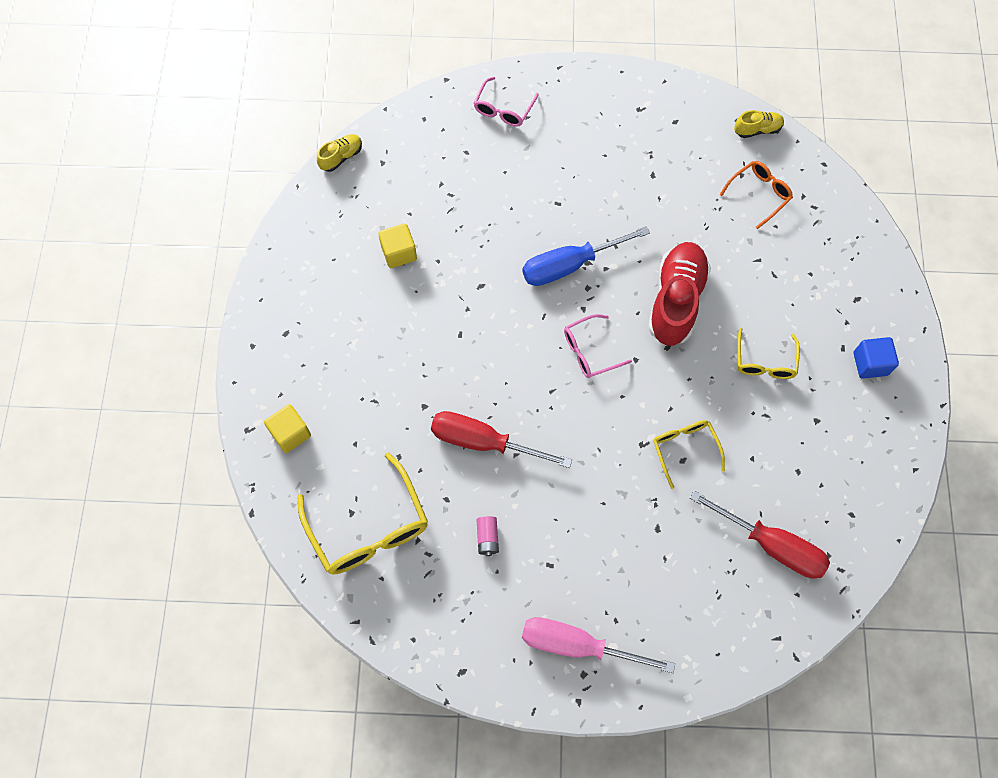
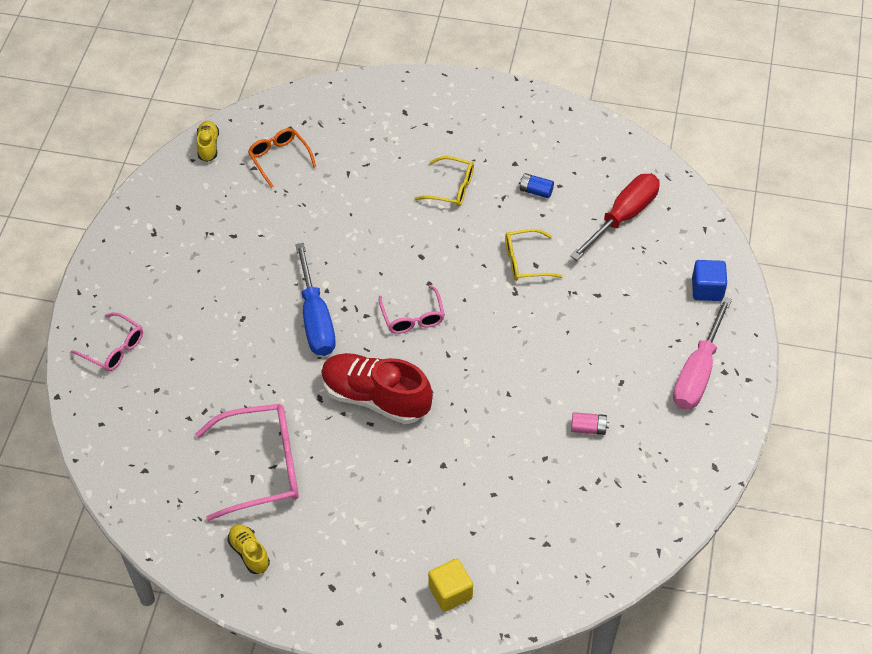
camera: 80 degrees left, 15 degrees down
yellow glasses [298,452,428,575] -> none
yellow shoe [317,134,362,172] -> yellow shoe moved to [228,524,270,574]
yellow cube [378,223,417,268] -> pink glasses [195,404,299,521]
red screwdriver [431,411,572,468] -> none
red shoe [648,242,711,346] -> red shoe moved to [321,353,433,424]
blue cube [854,337,899,379] -> blue cube moved to [692,260,727,301]
none -> blue battery [519,173,554,198]

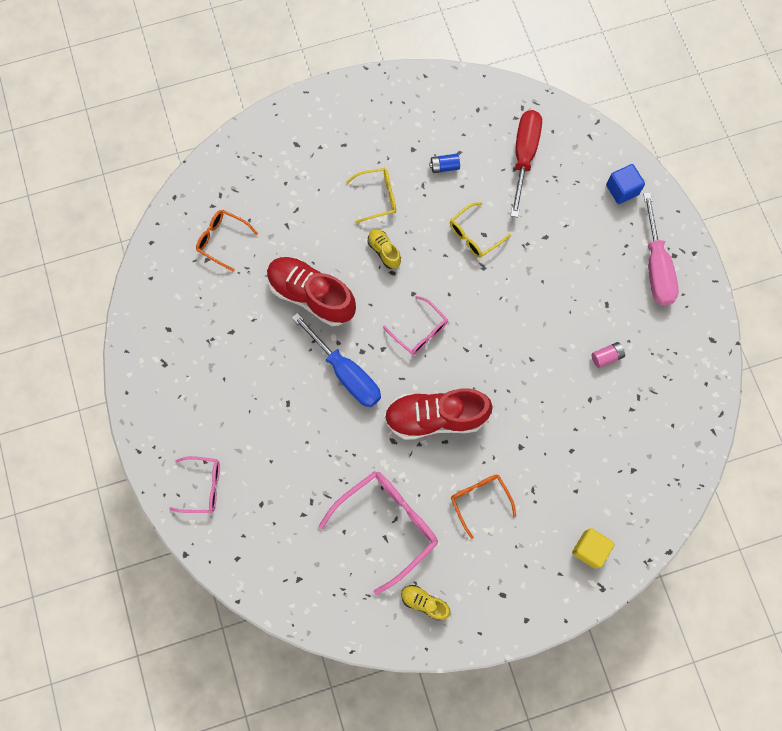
camera: 30 degrees left, 20 degrees up
yellow shoe [197,121,219,162] -> yellow shoe moved to [368,229,401,269]
none -> red shoe [267,257,356,326]
none -> orange glasses [451,474,516,539]

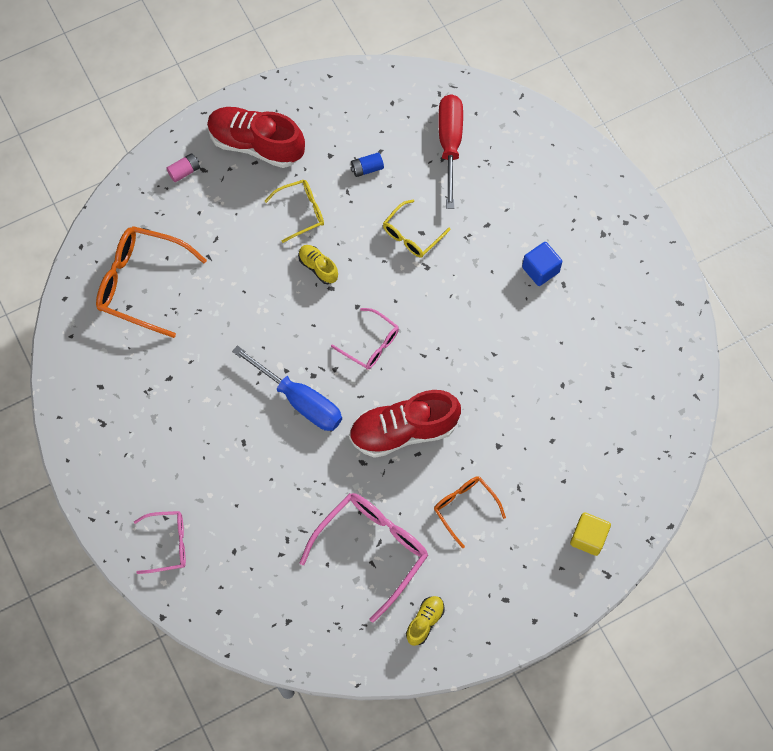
camera: 10 degrees left, 5 degrees down
orange glasses [196,210,258,272] -> orange glasses [96,226,207,338], size x1.74
red shoe [267,257,356,326] -> red shoe moved to [207,107,305,168]
yellow shoe [401,585,451,621] -> yellow shoe turned 105 degrees clockwise [406,596,445,646]
pink battery [592,342,625,368] -> pink battery moved to [166,153,200,182]
blue cube [606,164,645,204] -> blue cube moved to [522,242,562,286]
pink screwdriver [643,192,679,305] -> none

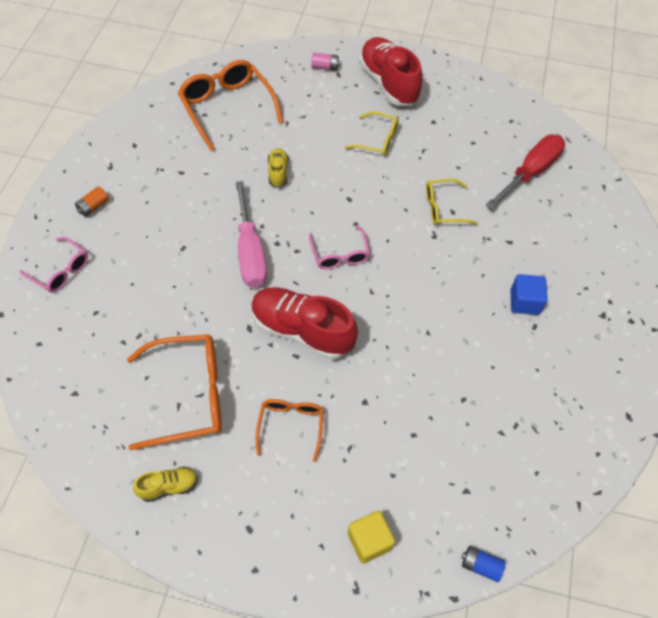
camera: 40 degrees right, 10 degrees down
blue screwdriver [232,345,342,431] -> pink screwdriver [235,181,267,288]
yellow shoe [298,245,338,284] -> yellow shoe moved to [268,148,288,188]
pink glasses [300,493,428,623] -> orange glasses [127,334,222,450]
blue battery [351,152,384,177] -> blue battery moved to [462,546,506,582]
none -> orange battery [75,186,109,217]

